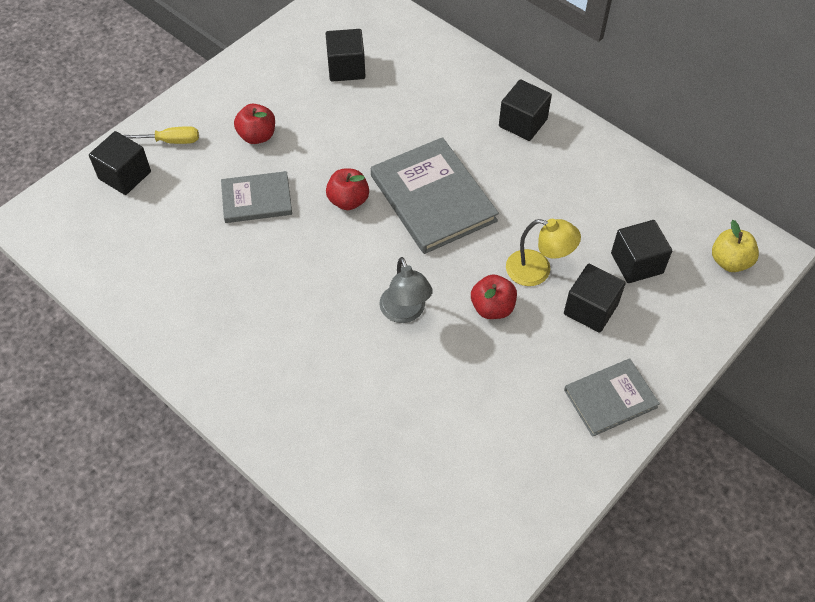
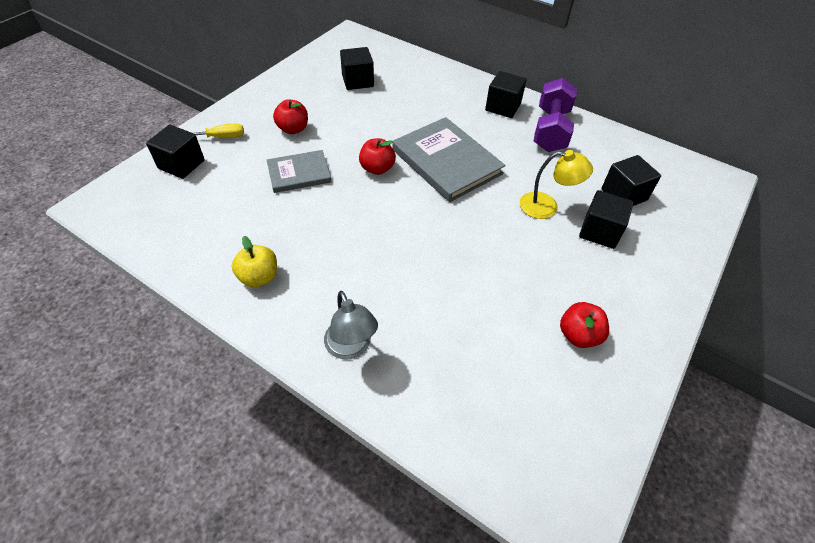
camera: 10 degrees left, 5 degrees down
grey lamp [379,257,433,323] -> grey lamp moved to [324,291,378,359]
red apple [471,274,517,319] -> red apple moved to [560,302,609,348]
grey book [564,359,660,437] -> none
yellow apple [712,220,759,272] -> yellow apple moved to [232,236,277,287]
none -> purple dumbbell [534,78,577,152]

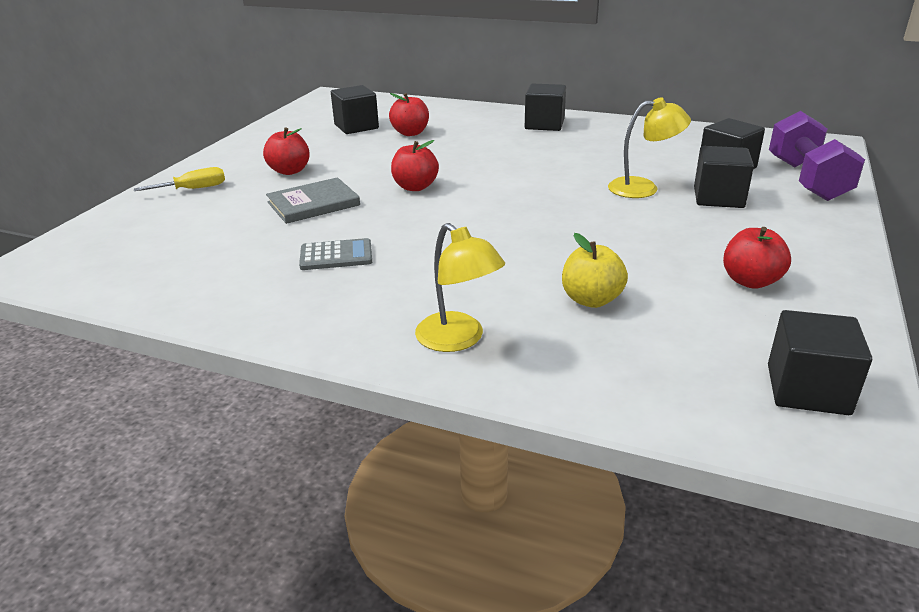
camera: 10 degrees left, 20 degrees down
black cube [146,125,205,179] -> black cube moved to [768,310,872,415]
yellow apple [232,236,277,287] -> yellow apple moved to [562,233,628,308]
grey lamp [324,291,378,359] -> yellow lamp [415,223,505,352]
grey book [392,117,506,202] -> none
purple dumbbell [534,78,577,152] -> purple dumbbell moved to [769,111,865,201]
none -> grey calculator [299,238,372,270]
none -> red apple [389,93,429,136]

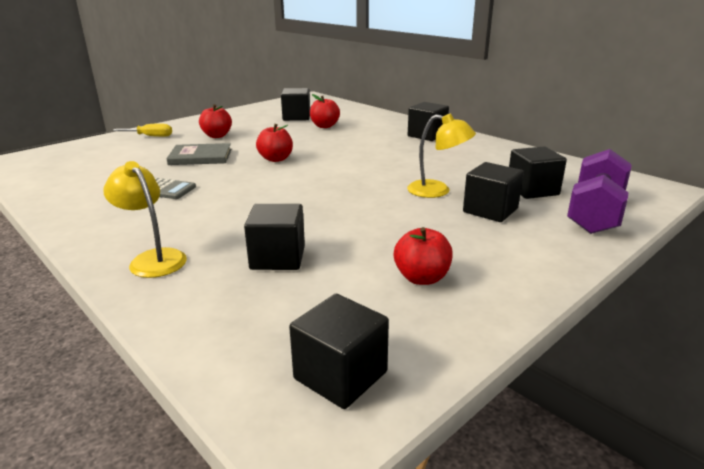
camera: 25 degrees right, 5 degrees down
yellow lamp [415,223,505,352] -> yellow lamp turned 150 degrees clockwise [103,161,187,278]
yellow apple [562,233,628,308] -> black cube [244,204,305,270]

